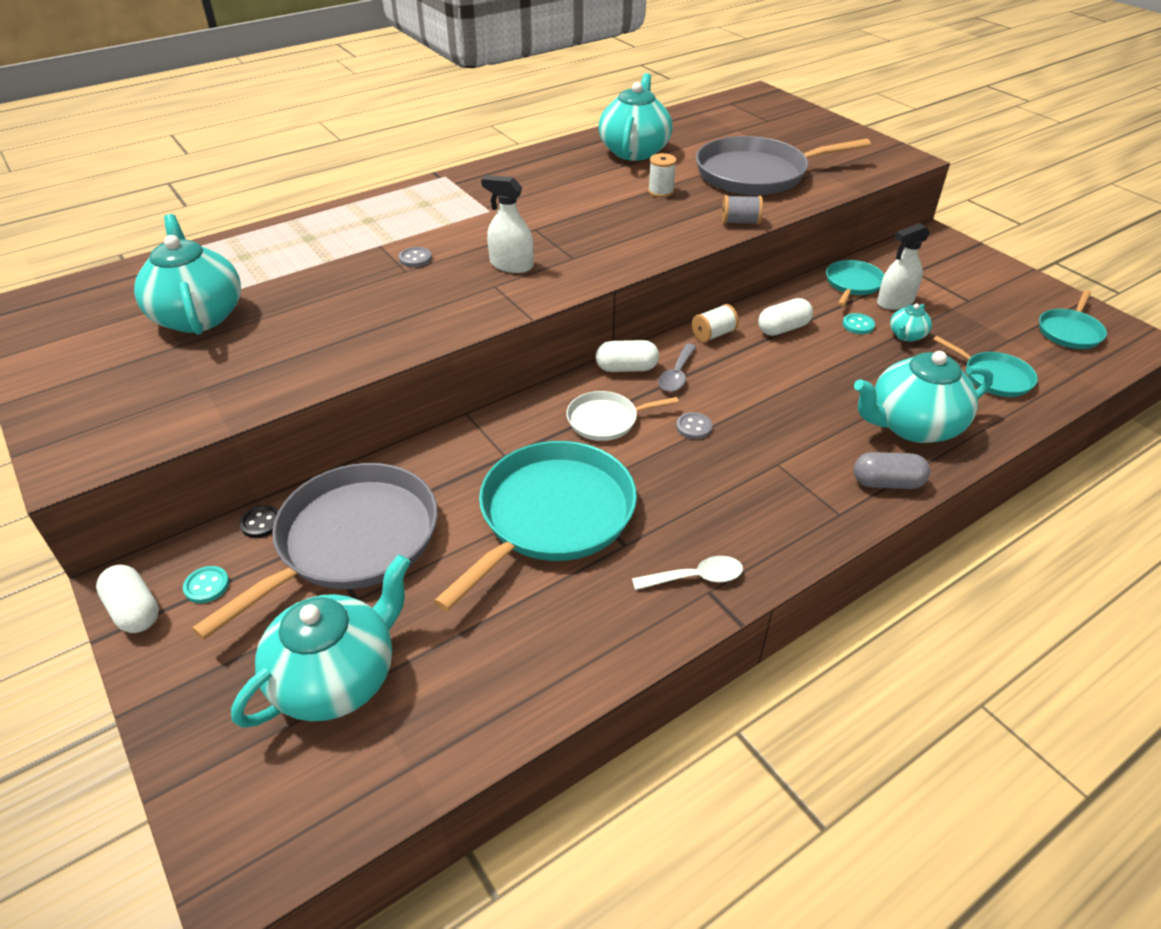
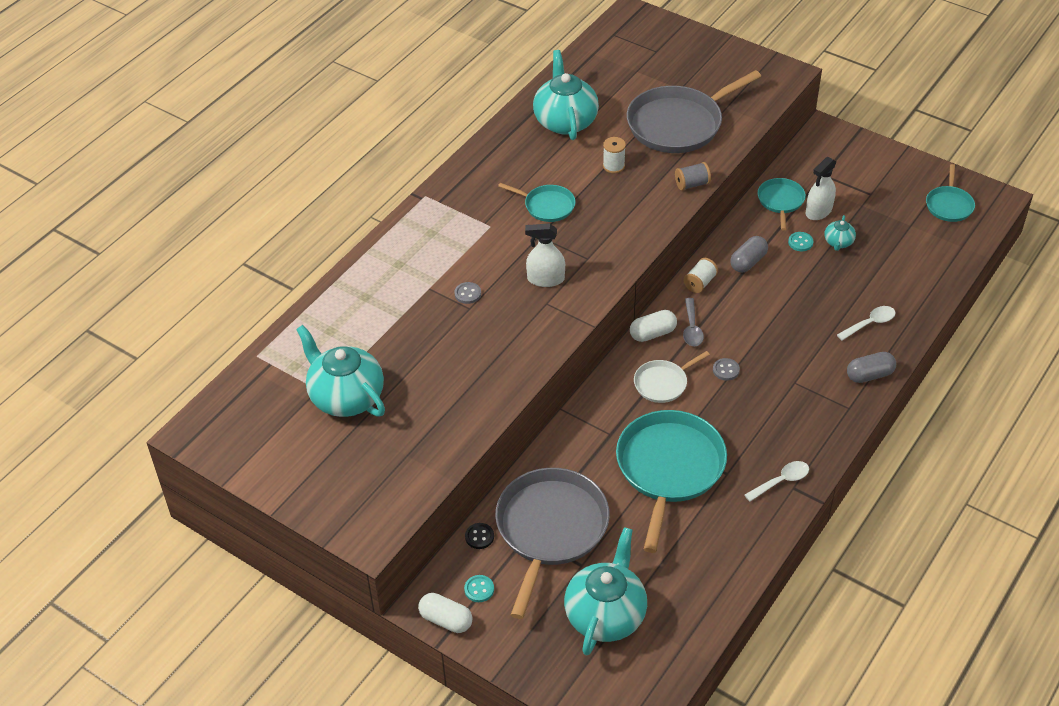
camera: 20 degrees left, 5 degrees up
white capsule [758,298,813,336] -> grey capsule [730,236,768,273]
turquoise teapot [854,351,993,443] -> white spoon [837,306,896,341]
turquoise pan [933,336,1038,397] -> turquoise pan moved to [498,183,576,222]

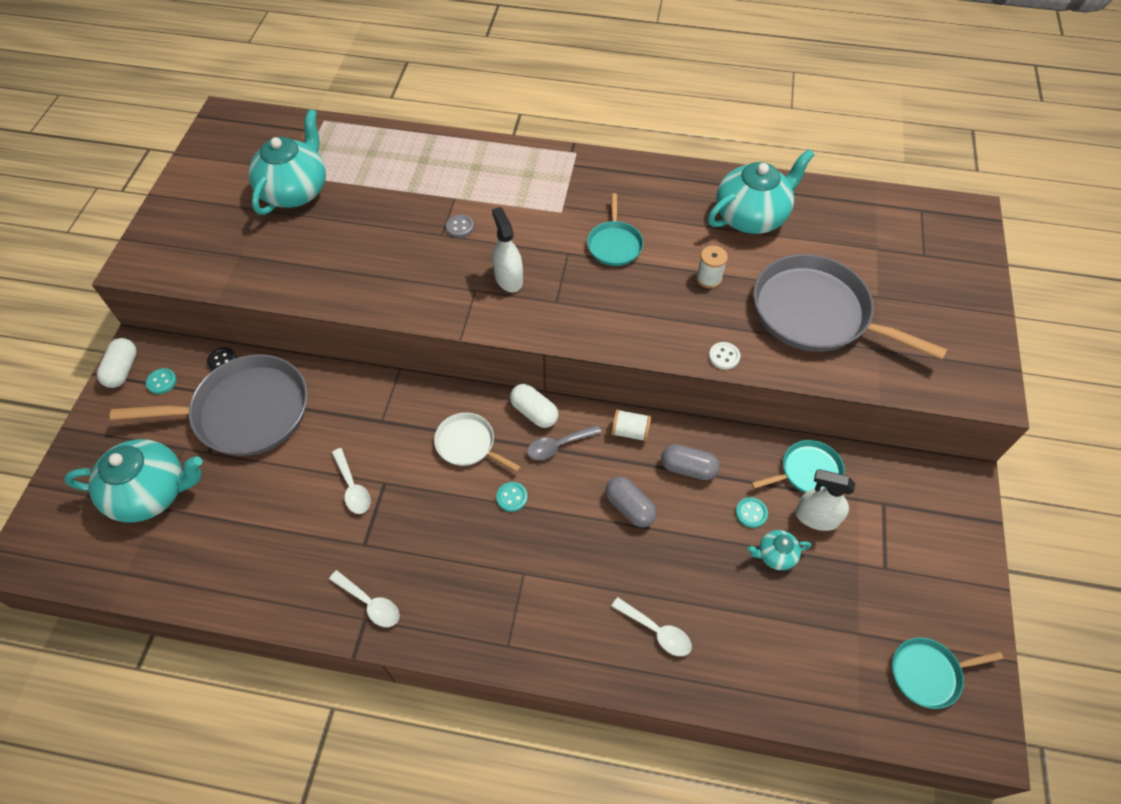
camera: 65 degrees right, 10 degrees up
turquoise pan [616,410,727,553] -> white spoon [332,448,371,514]
grey spool [675,162,711,191] -> white button [709,342,740,370]
grey button [713,358,740,381] -> turquoise button [496,482,528,512]
grey capsule [847,352,896,383] -> grey capsule moved to [606,477,657,527]

